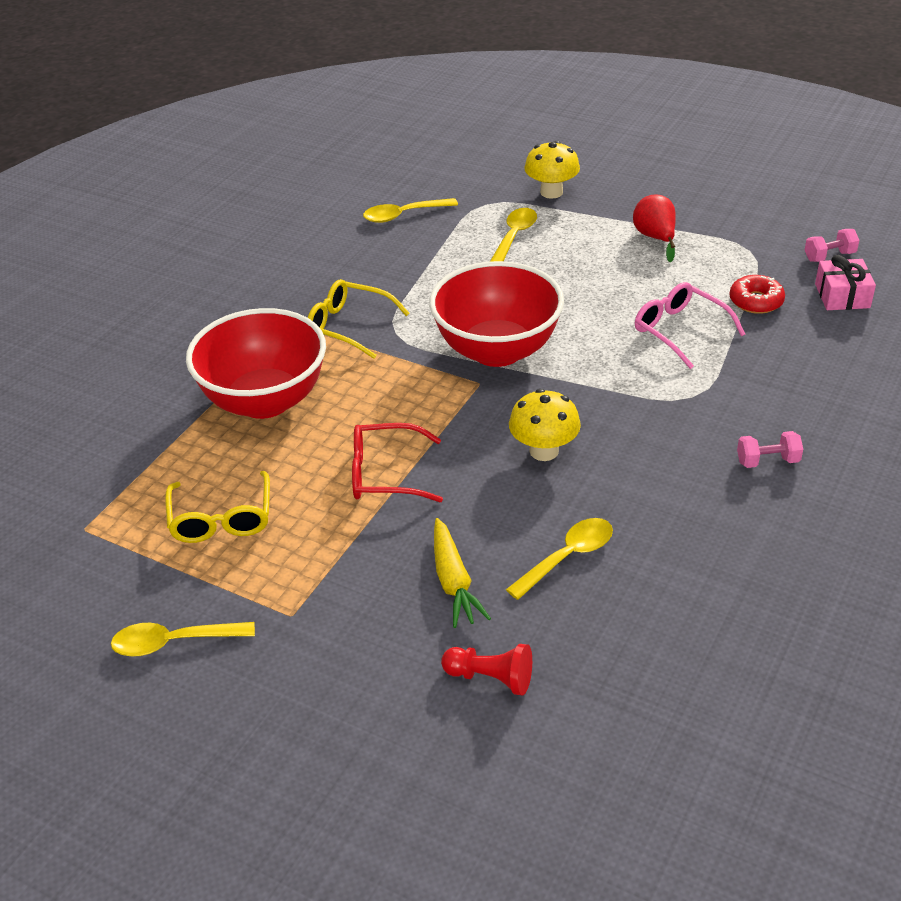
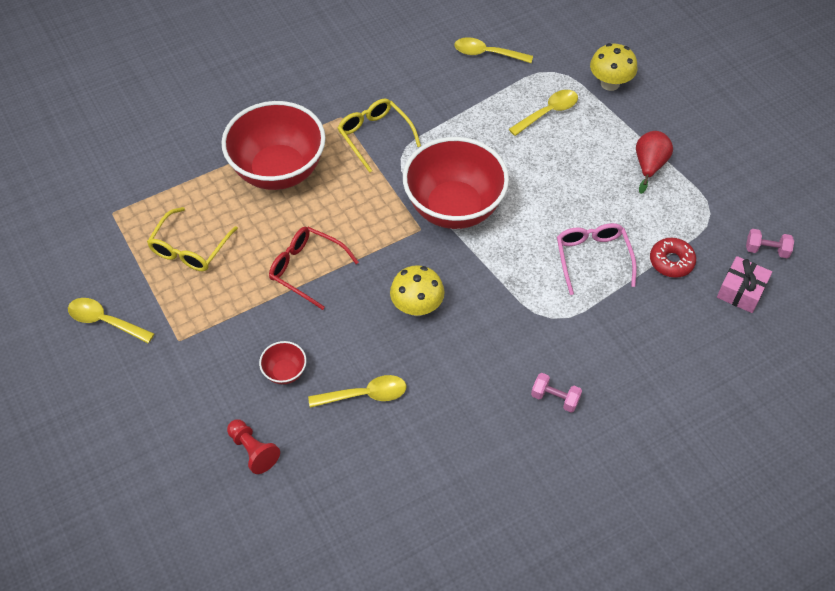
camera: 30 degrees right, 15 degrees up
yellow carrot [434,518,491,628] -> red bowl [259,341,307,384]

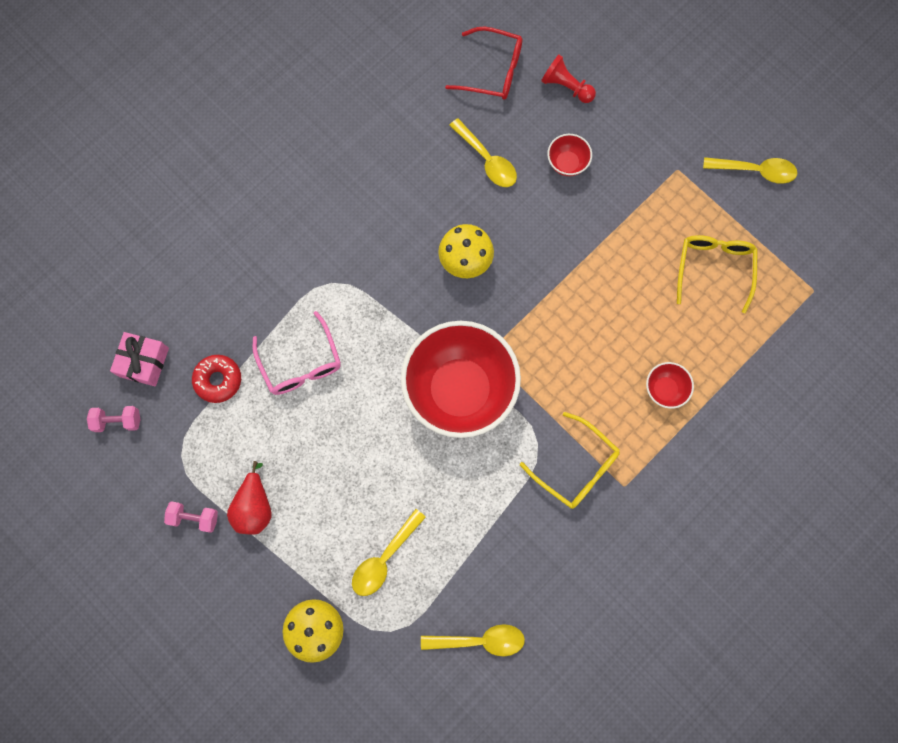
camera: 165 degrees right, 20 degrees up
red bowl [221,101,326,190] -> red bowl [646,362,694,409], size x0.41
red glasses [269,227,359,310] -> red glasses moved to [445,27,523,100]
yellow spoon [308,375,406,408] -> yellow spoon turned 105 degrees counterclockwise [449,118,517,187]
pink dumbbell [531,373,582,413] -> pink dumbbell moved to [164,501,218,533]

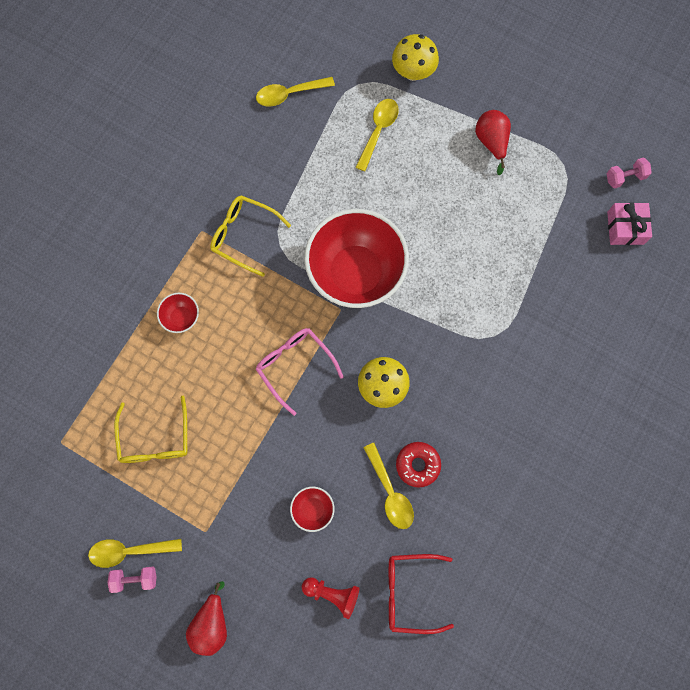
camera: 165 degrees right, 0 degrees up
pink dumbbell [164,501,218,533] -> pink dumbbell moved to [107,567,157,593]
red donut [192,355,241,403] -> red donut moved to [396,442,441,488]
pink glasses [252,311,341,395] -> pink glasses moved to [256,328,344,416]
yellow spoon [449,118,517,187] -> yellow spoon turned 150 degrees counterclockwise [363,443,414,529]
none -> red pear [186,581,227,656]

